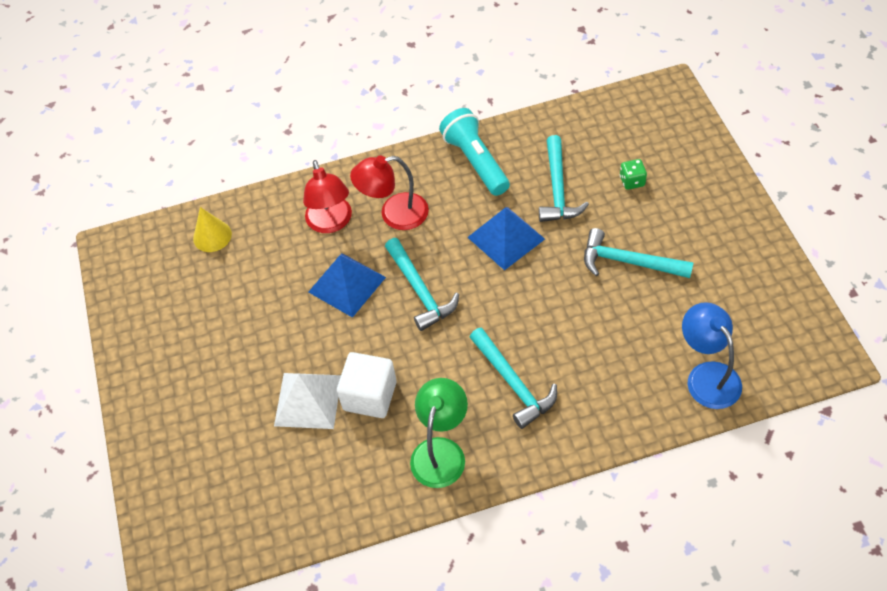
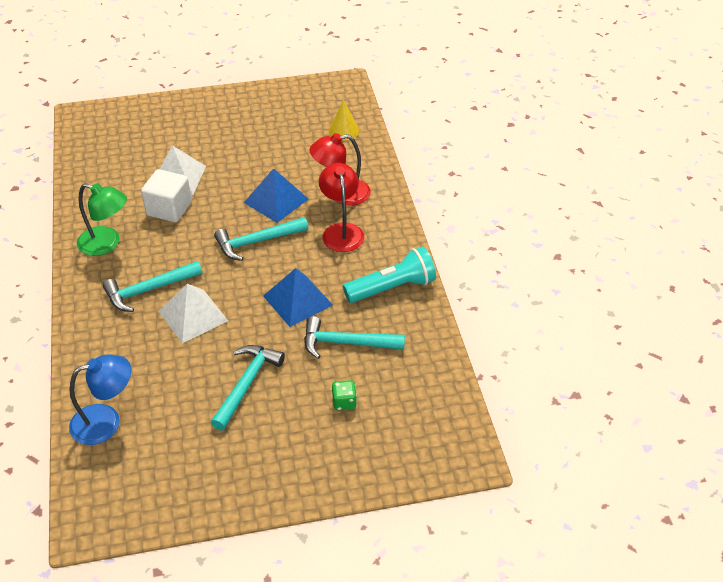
camera: 90 degrees right, 10 degrees down
none -> white pyramid [159,284,228,343]

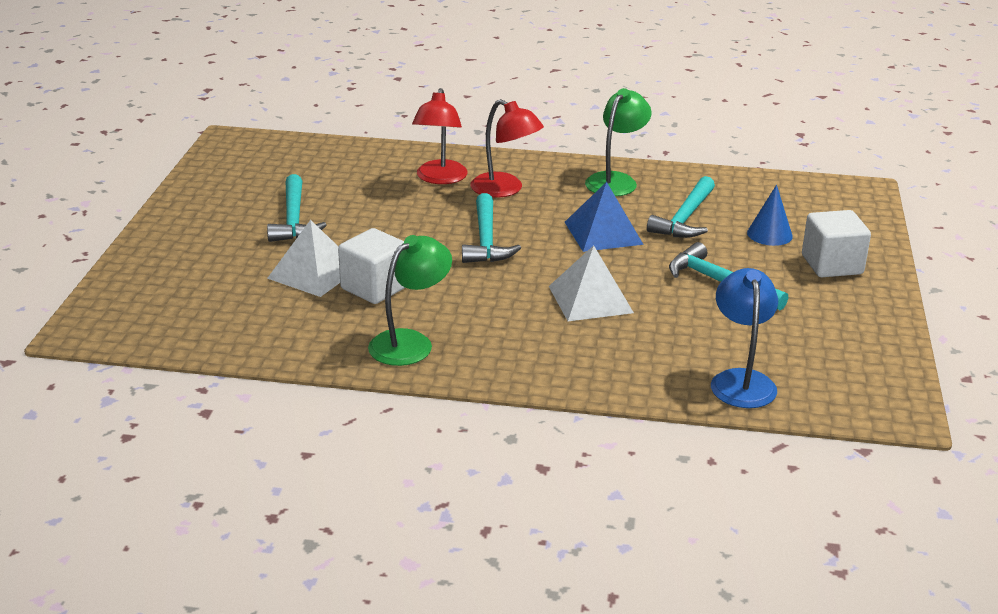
camera: 70 degrees left, 15 degrees down
turquoise hammer [103,261,202,312] -> turquoise hammer moved to [267,174,326,242]
blue pyramid [244,168,308,223] -> none
red lamp [319,163,364,252] -> red lamp turned 150 degrees counterclockwise [470,99,544,198]
yellow cone [329,100,359,141] -> none
green dice [332,380,357,410] -> blue cone [747,185,793,246]
turquoise flashlight [343,246,436,303] -> green lamp [585,88,652,196]
none -> white cube [802,210,871,277]

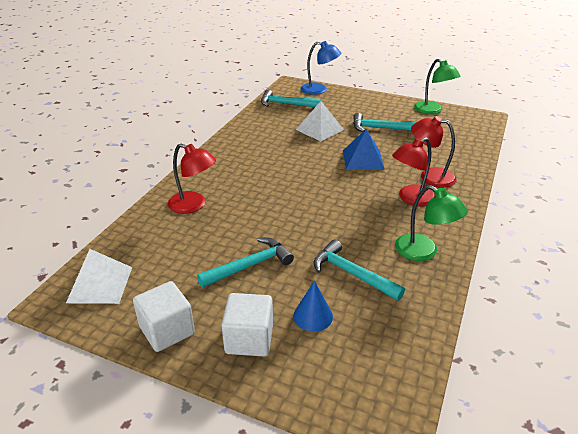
camera: 105 degrees right, 5 degrees up
white cube [338,228,405,304] -> white cube moved to [133,281,195,352]
green lamp [368,235,452,366] -> green lamp moved to [414,59,461,114]
turquoise hammer [462,193,521,263] -> turquoise hammer moved to [261,90,321,107]
white pyramid [549,245,634,321] -> white pyramid moved to [66,249,132,304]
blue pyramid [565,182,644,252] -> blue pyramid moved to [343,129,385,170]
blue lamp [711,268,778,408] -> blue lamp moved to [301,41,341,95]
none -> red lamp [168,144,216,214]

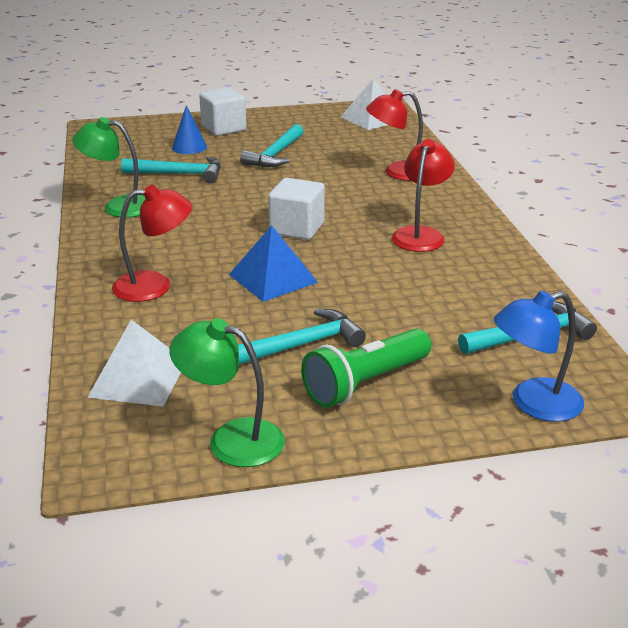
camera: 145 degrees right, 5 degrees down
white cube [133,281,195,352] -> white cube moved to [268,178,325,240]
white pyramid [296,101,344,141] -> white pyramid moved to [87,320,181,406]
red lamp [392,137,435,206] -> red lamp moved to [392,139,455,252]
none -> green flashlight [301,328,431,408]

